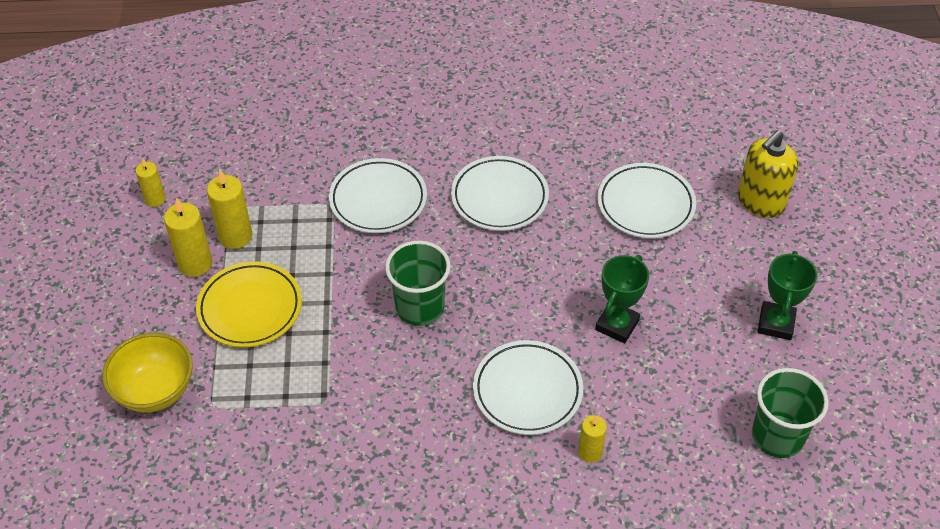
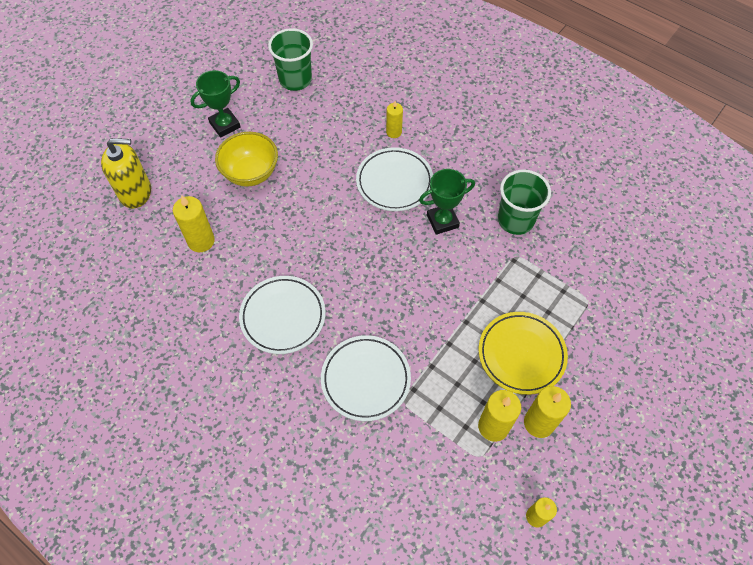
camera: 140 degrees left, 10 degrees up
yellow bowl [102,333,193,412] -> yellow bowl moved to [215,132,278,187]
green cup [385,240,451,326] -> green cup moved to [498,169,551,235]
green trophy [595,255,649,343] -> green trophy moved to [419,169,475,235]
white plate [597,163,696,238] -> yellow candle [173,195,215,252]

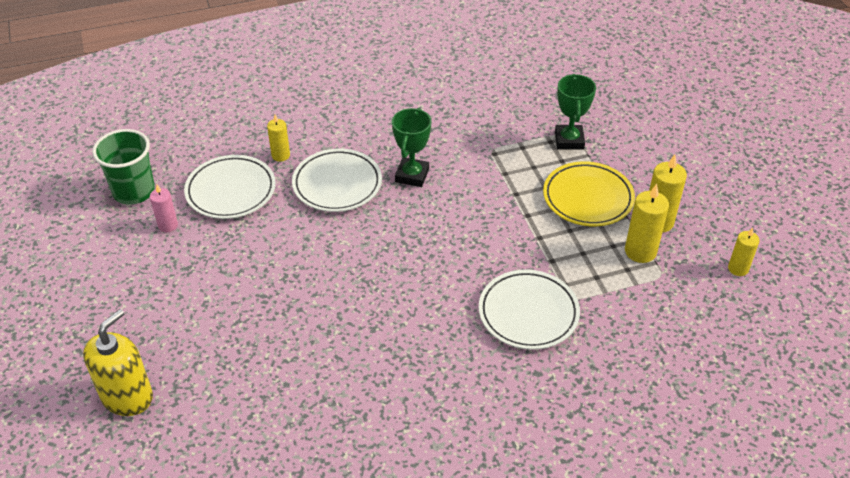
camera: 55 degrees left, 15 degrees down
yellow candle [173,195,215,252] -> none
green trophy [190,70,240,137] -> green trophy moved to [555,74,596,150]
yellow bowl [215,132,278,187] -> none
white plate [239,276,326,354] -> white plate moved to [184,155,276,219]
green cup [498,169,551,235] -> none
none -> pink candle [150,184,178,232]

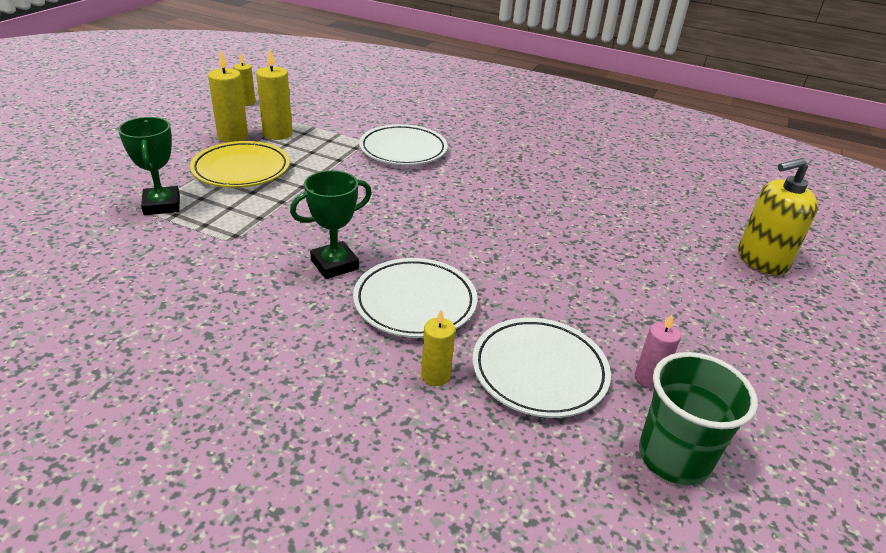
camera: 140 degrees left, 10 degrees down
green trophy [555,74,596,150] -> green trophy turned 60 degrees counterclockwise [118,117,180,215]

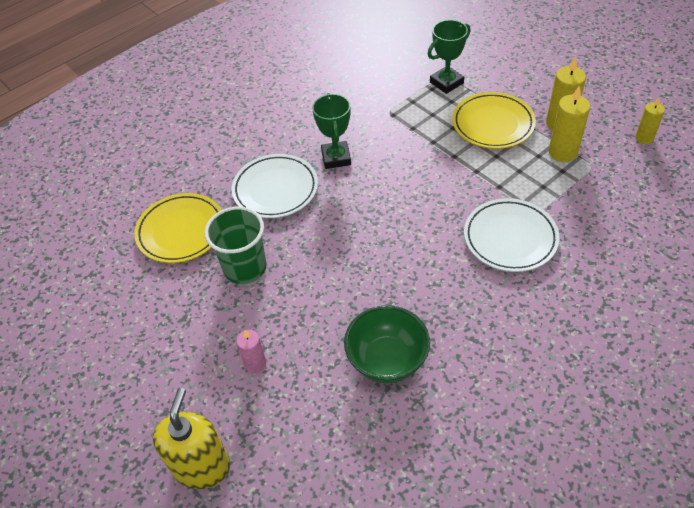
camera: 120 degrees right, 15 degrees up
green trophy [118,117,180,215] -> green trophy turned 45 degrees counterclockwise [428,20,471,94]
yellow candle [421,310,455,386] -> none
white plate [472,318,611,418] -> yellow plate [134,193,221,263]
pink candle [635,315,681,389] -> pink candle moved to [236,330,266,373]
green cup [639,352,758,485] -> green cup moved to [204,207,267,284]
none -> green bowl [344,305,430,383]

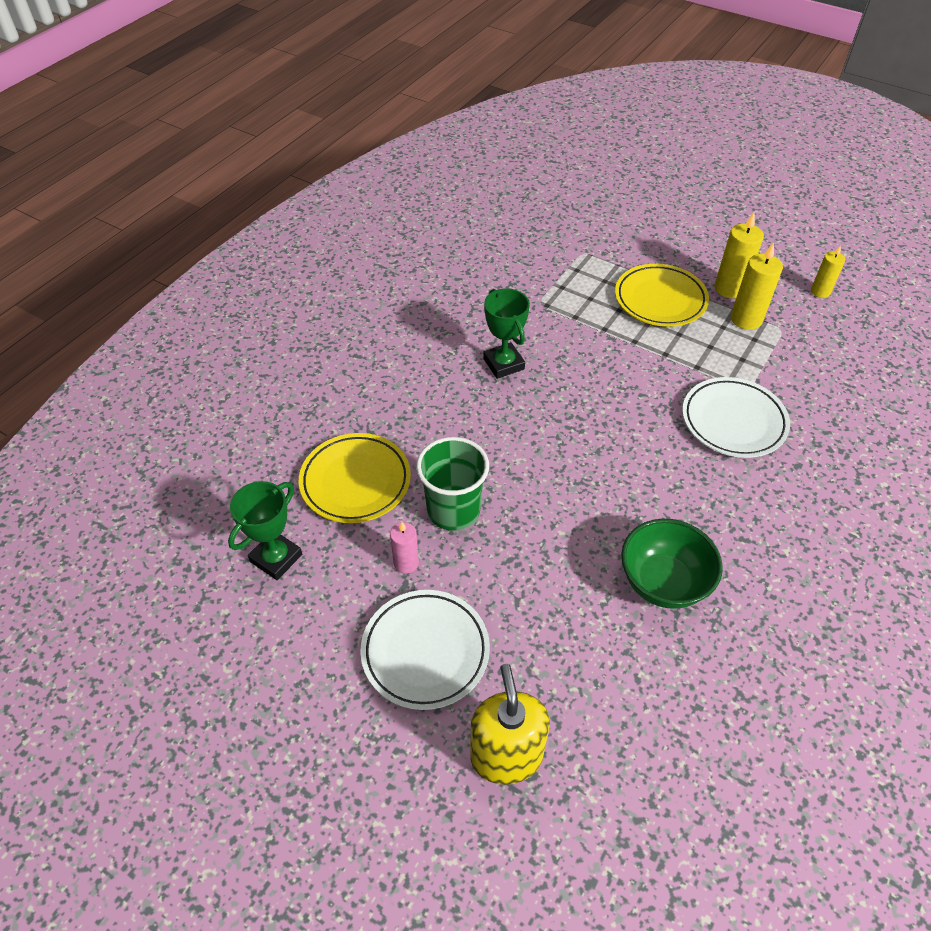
camera: 20 degrees left, 0 degrees up
white plate [232,154,318,218] -> white plate moved to [361,590,490,710]
pink candle [236,330,266,373] -> pink candle moved to [390,522,419,574]
green trophy [428,20,471,94] -> green trophy moved to [228,481,302,580]

